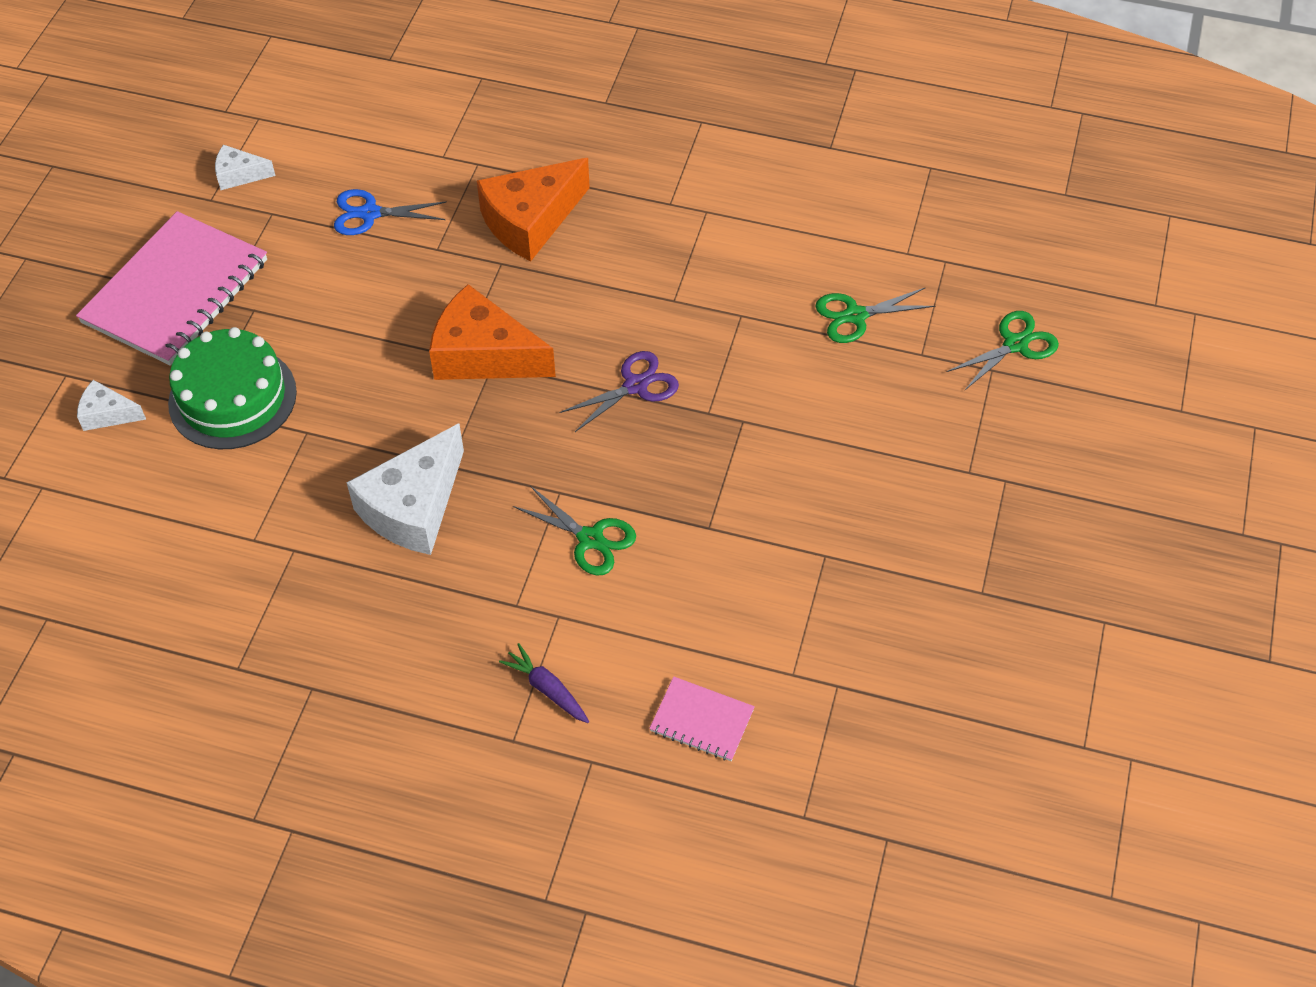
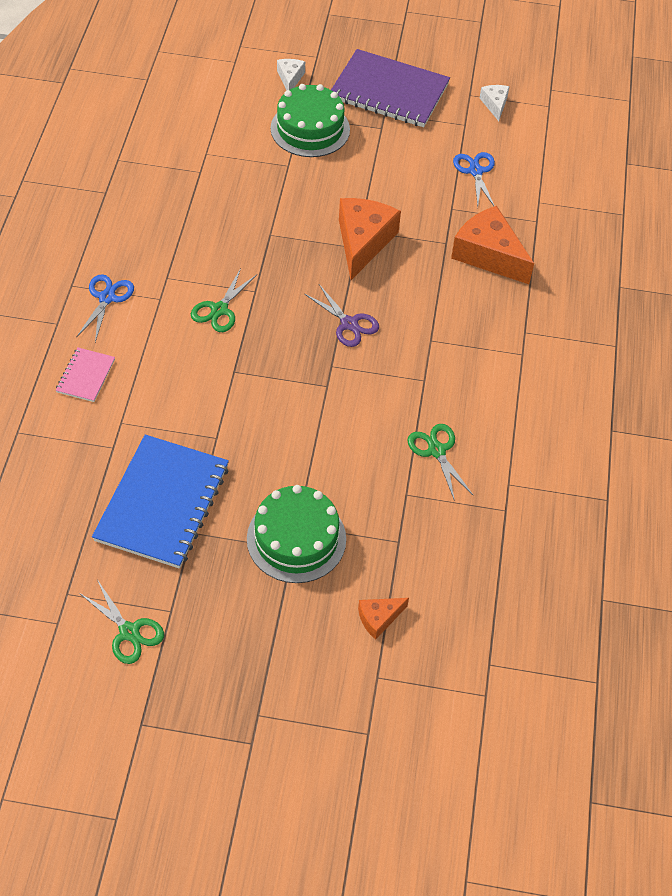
camera: 80 degrees right, 0 degrees up
pink notebook [76,211,267,366] -> purple notebook [331,49,450,127]
white cheese [346,423,464,555] -> none
purple carrot [499,643,589,723] -> blue scissors [76,274,134,342]
green scissors [947,311,1059,390] -> green scissors moved to [79,580,164,664]
none -> blue notebook [92,435,229,569]
none -> green cake [247,485,346,583]
none -> orange cheese [358,598,409,640]

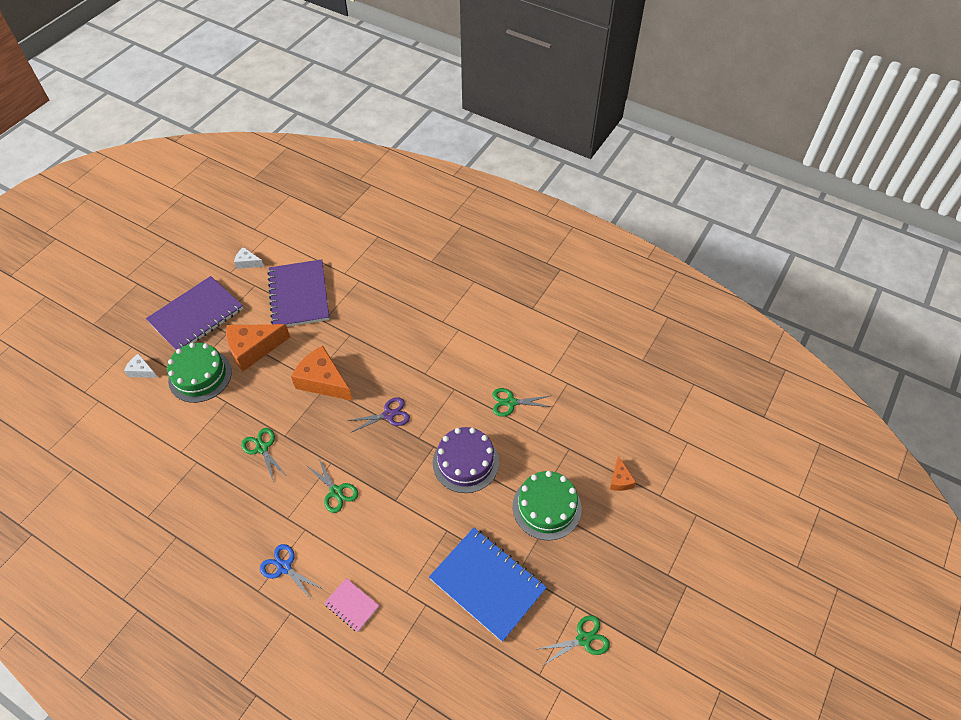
camera: 65 degrees left, 0 degrees up
orange cheese [451,206,534,284] -> orange cheese moved to [226,324,290,371]
blue scissors [453,152,495,206] -> purple notebook [267,259,329,327]
none -> green scissors [241,428,287,483]
none -> purple cake [433,427,499,493]

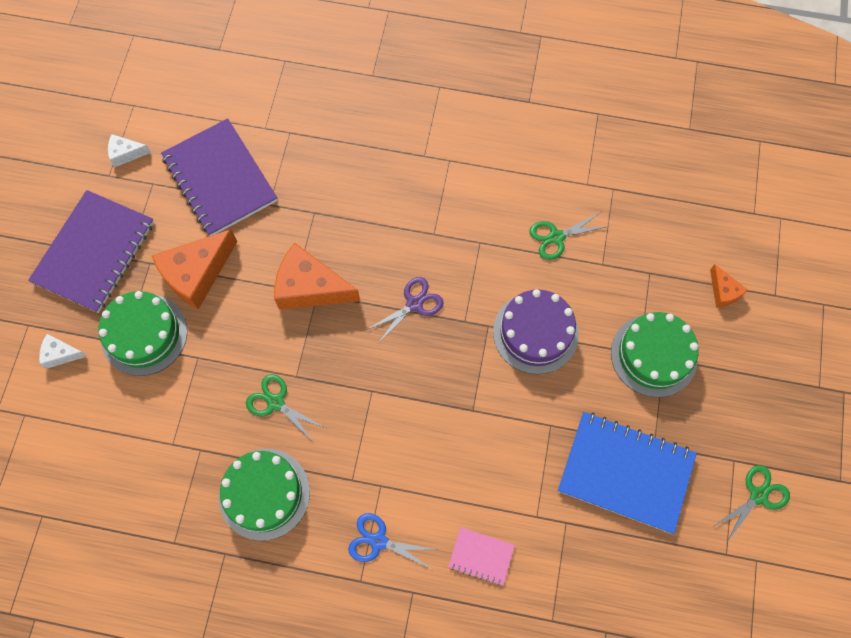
camera: 20 degrees left, 15 degrees up
green scissors [306,457,358,513] -> none
none -> green cake [219,449,310,541]

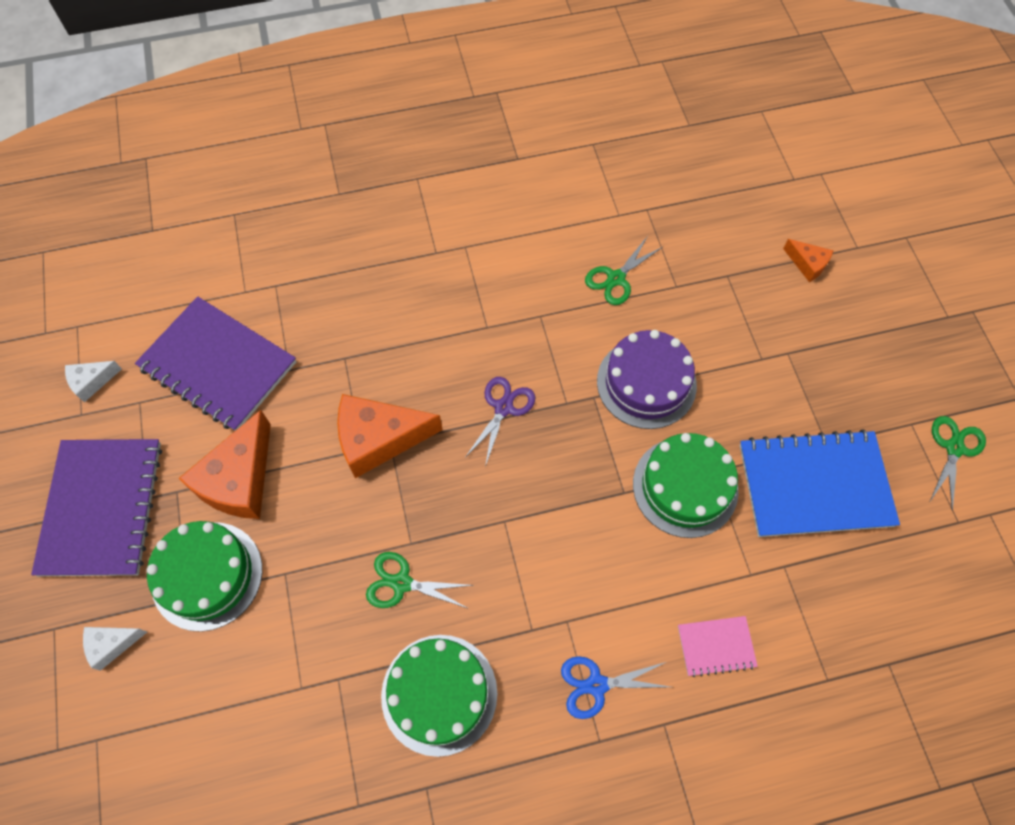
camera: 25 degrees left, 5 degrees down
green cake [611,312,699,398] -> green cake moved to [633,433,738,538]

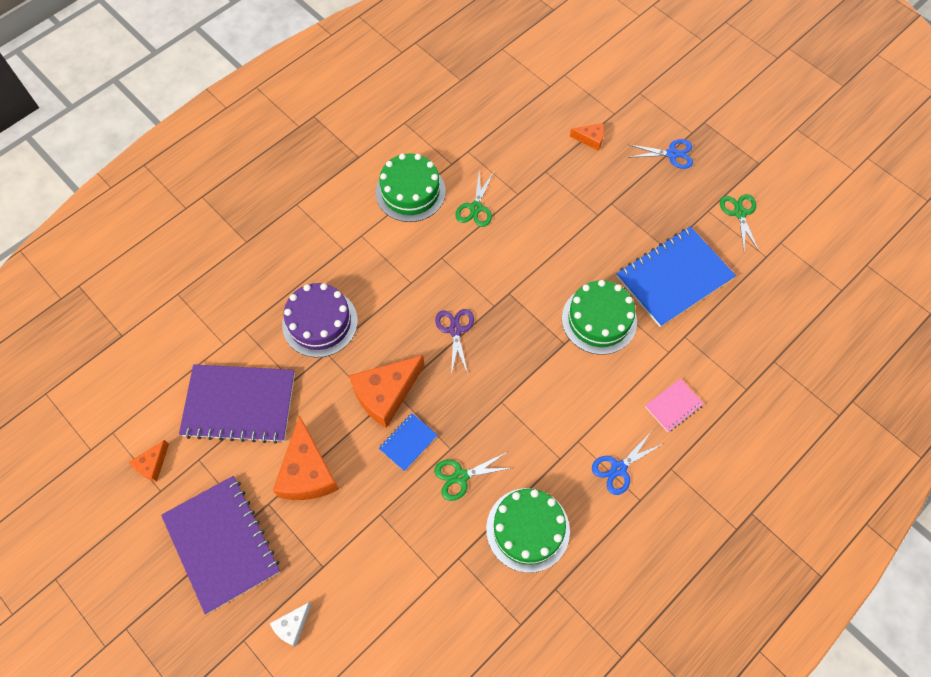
camera: 30 degrees left, 0 degrees up
white cheese [65,361,122,403] -> orange cheese [129,440,169,482]
green cake [147,521,262,632] -> green cake moved to [376,153,446,222]
purple cake [597,330,697,429] -> purple cake moved to [282,283,358,357]
none -> blue notebook [379,413,437,471]
none -> blue scissors [628,139,693,169]

